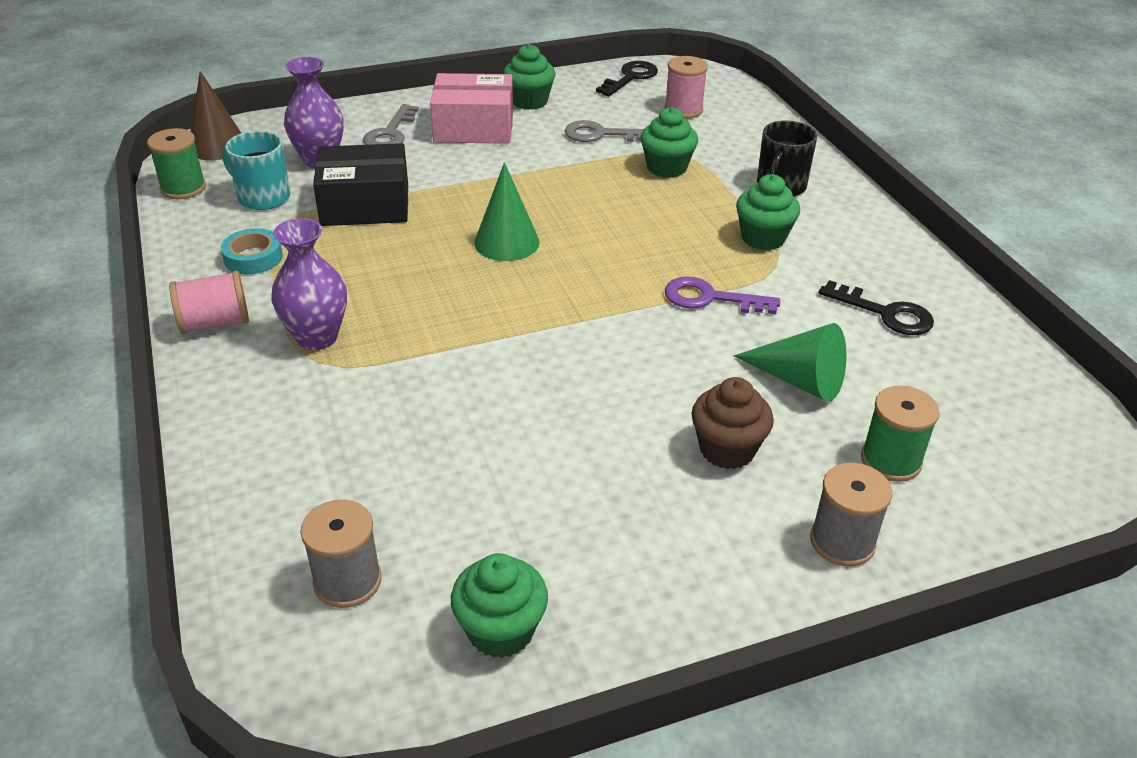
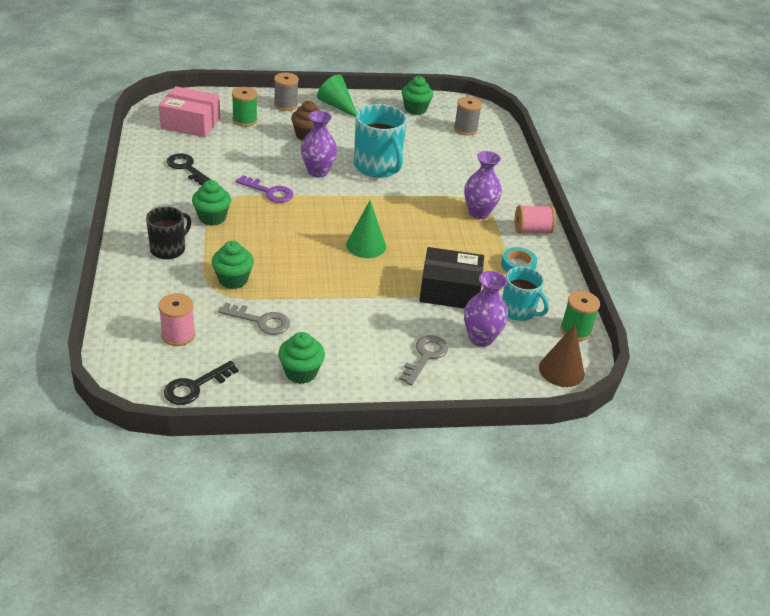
camera: 170 degrees left, 0 degrees up
pink box [430,73,513,144] -> pink box moved to [159,86,220,137]
green cone [734,323,847,402] -> green cone moved to [317,75,357,117]
none -> purple vase [301,111,337,177]
none -> turquoise mug [354,104,407,178]

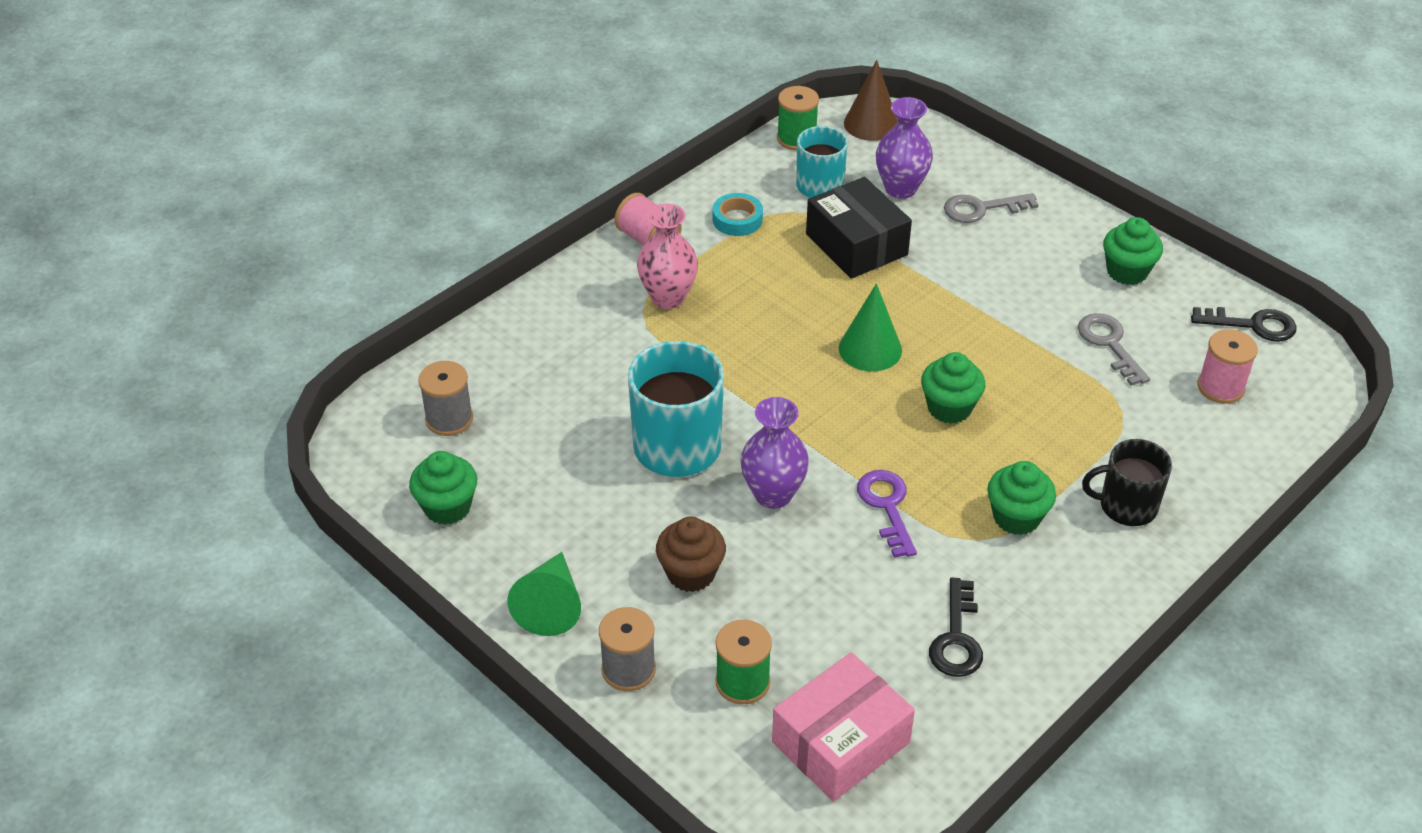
camera: 125 degrees left, 5 degrees up
pink box [159,86,220,137] -> pink box turned 75 degrees clockwise [772,652,915,802]
green cupcake [212,241,254,289] -> green cupcake moved to [921,352,985,424]
purple vase [464,151,502,219] -> pink vase [637,203,698,309]

